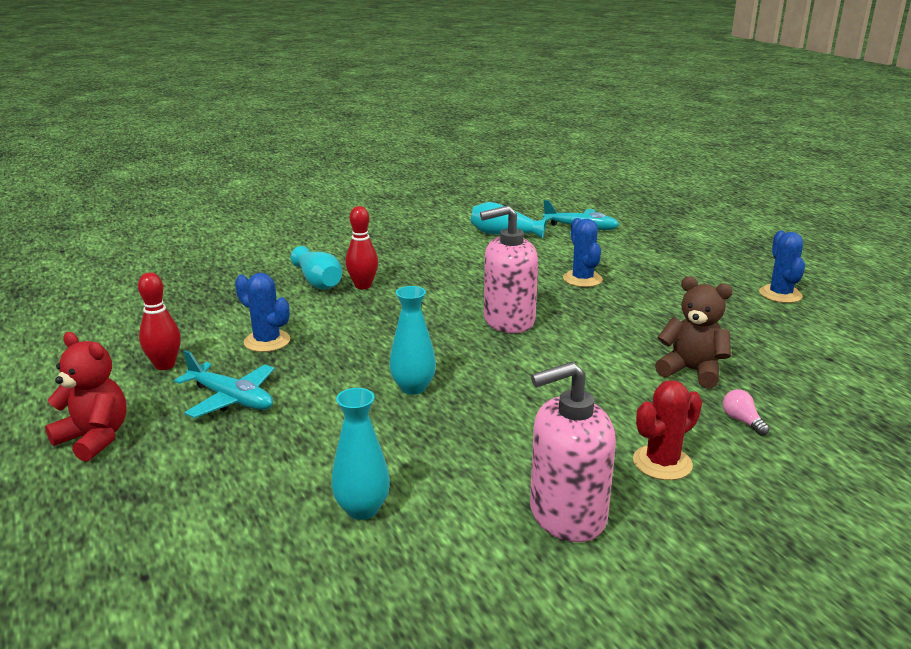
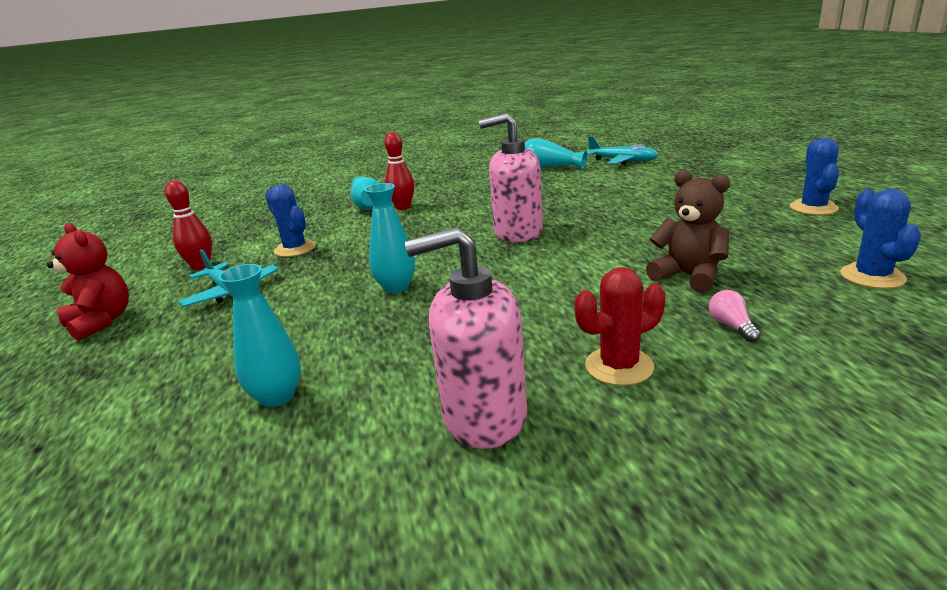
camera: 15 degrees right, 0 degrees up
blue cactus [563,218,603,287] -> blue cactus moved to [840,189,921,289]

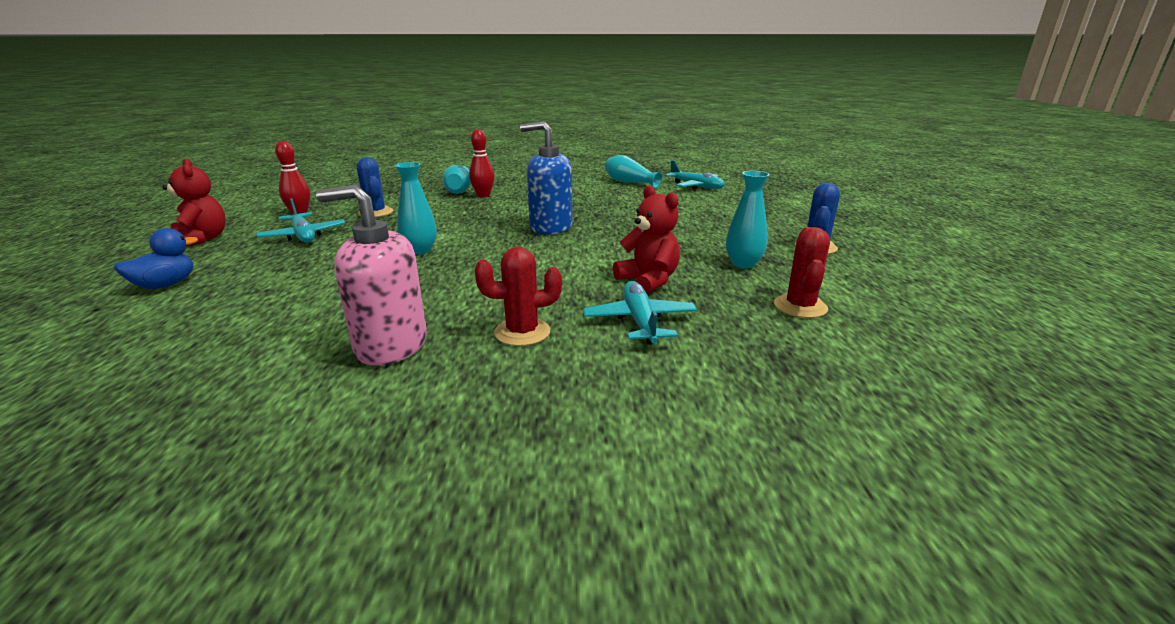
camera: 10 degrees right, 0 degrees up
turquoise vase [218,264,301,407] -> turquoise vase moved to [726,171,770,269]
pink soap dispenser [479,113,543,242] -> blue soap dispenser [520,121,573,235]
brown teddy bear [646,170,730,293] -> red teddy bear [613,185,680,293]
pink light bulb [709,290,761,342] -> turquoise plane [583,281,698,345]
blue cactus [840,189,921,289] -> red cactus [774,227,830,318]
none -> blue duck [114,228,198,289]

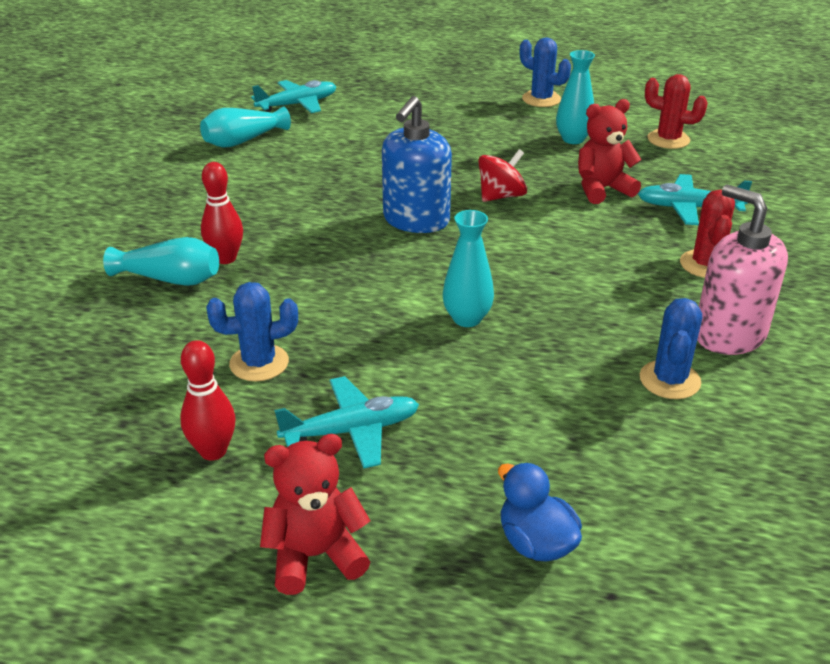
camera: 75 degrees left, 10 degrees up
pink soap dispenser [316,185,427,366] -> pink soap dispenser turned 120 degrees clockwise [697,185,788,355]
none -> red spinning top [478,149,527,202]
none -> blue cactus [640,298,702,399]

